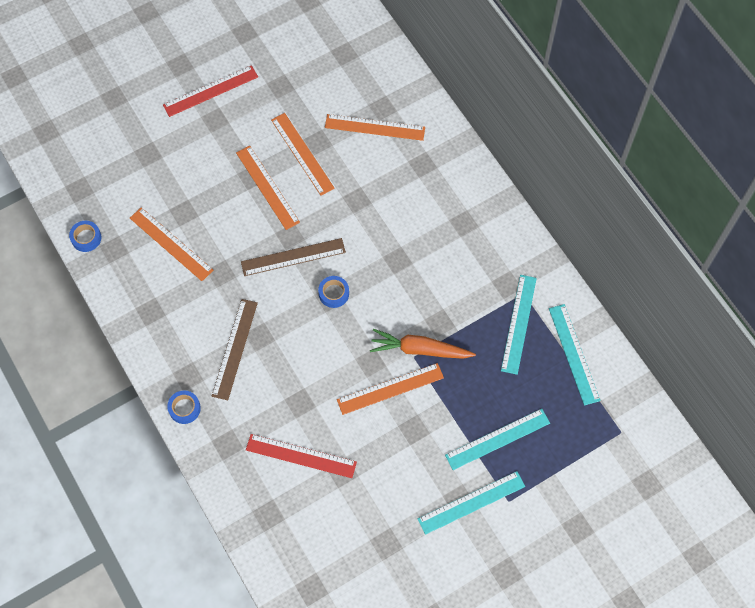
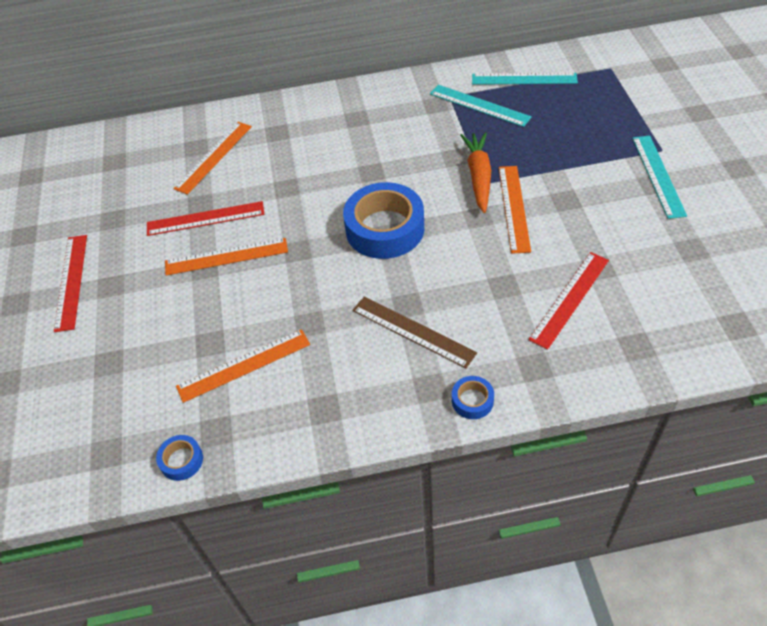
camera: 65 degrees left, 15 degrees down
brown ruler [241,238,346,276] -> none
orange ruler [271,113,335,196] -> red ruler [147,201,264,236]
blue tape [318,276,349,308] -> blue tape [343,182,424,259], size x2.25
orange carrot [370,329,476,359] -> orange carrot turned 150 degrees clockwise [460,132,491,213]
turquoise ruler [445,409,550,470] -> none

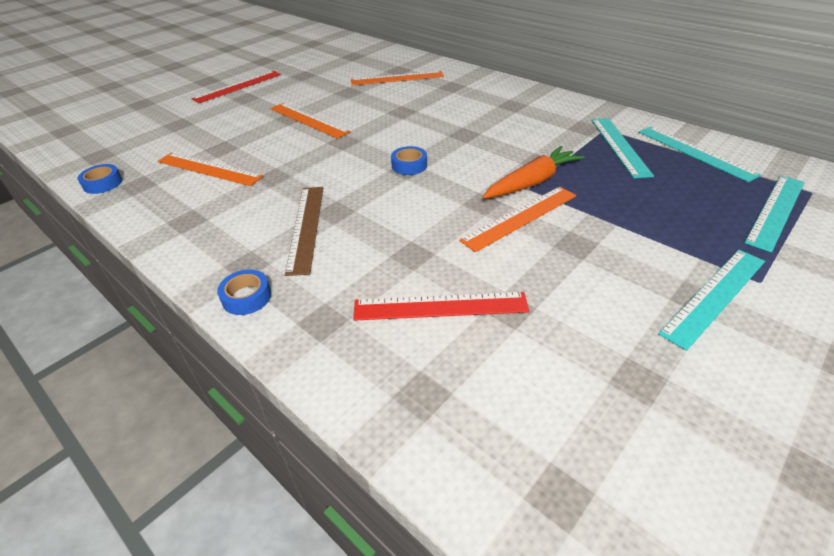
camera: 50 degrees right, 10 degrees down
red ruler [147,201,264,236] -> none
blue tape [343,182,424,259] -> blue tape [391,146,427,175], size x0.44
none -> turquoise ruler [744,176,805,253]

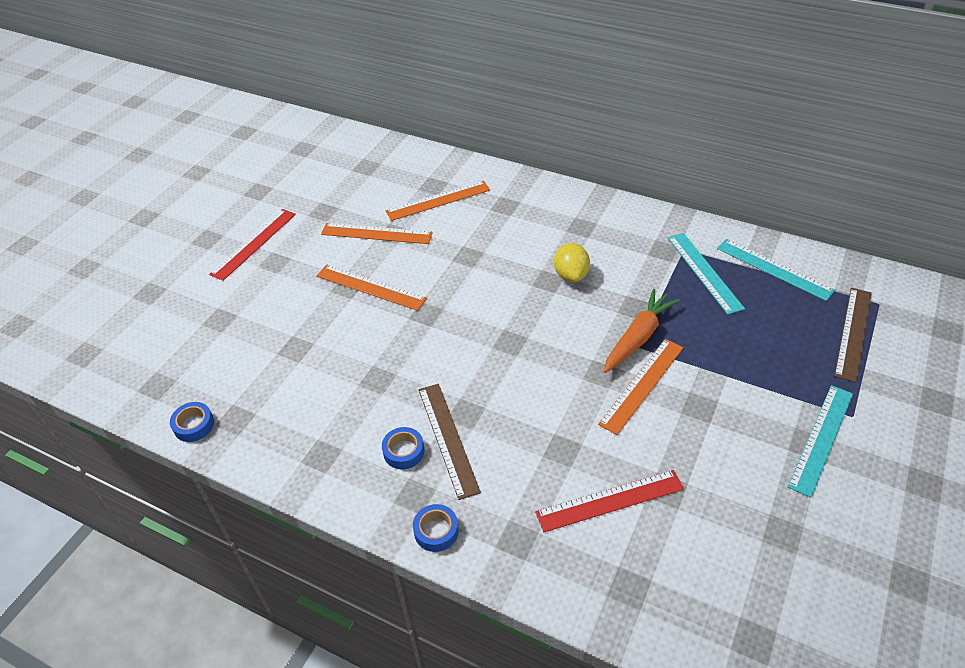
camera: 15 degrees left, 5 degrees up
orange ruler [158,153,263,186] -> orange ruler moved to [321,223,433,244]
blue tape [391,146,427,175] -> blue tape moved to [382,427,424,469]
turquoise ruler [744,176,805,253] -> brown ruler [834,288,872,382]
none -> yellow lemon [554,243,590,282]

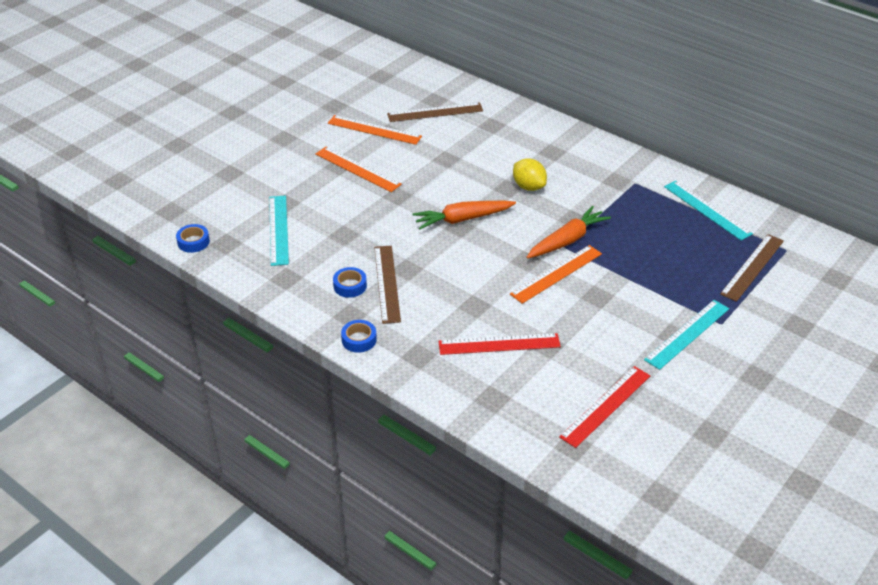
camera: 10 degrees right, 5 degrees down
red ruler [209,209,296,281] -> red ruler moved to [559,366,650,448]
orange ruler [385,181,490,221] -> brown ruler [387,102,483,122]
yellow lemon [554,243,590,282] -> yellow lemon turned 45 degrees counterclockwise [513,158,547,191]
turquoise ruler [668,233,745,315] -> turquoise ruler moved to [269,195,289,266]
none -> orange carrot [412,201,516,230]

